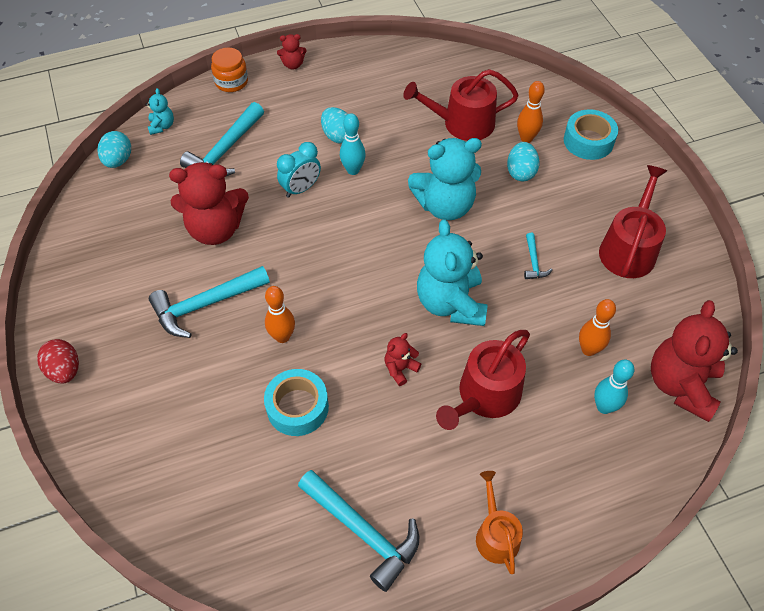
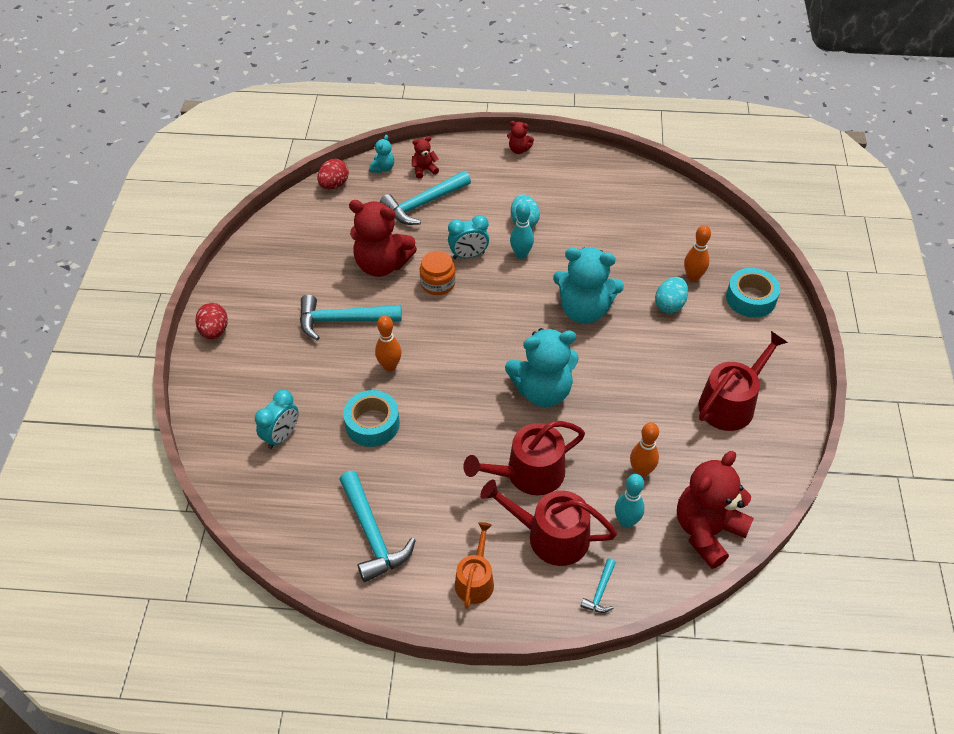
camera: 25 degrees right, 5 degrees down
turquoise egg [98,131,131,168] -> red egg [317,159,349,189]
orange jar [211,48,248,92] -> orange jar moved to [420,251,455,295]
red teddy bear [385,333,421,386] -> red teddy bear moved to [412,136,439,179]
red watering can [403,69,519,141] -> red watering can moved to [480,480,617,566]
turquoise teddy bear [417,219,488,326] -> turquoise teddy bear turned 120 degrees counterclockwise [505,328,579,407]
turquoise hammer [524,233,553,279] -> turquoise hammer moved to [580,559,616,613]
none -> turquoise clock [255,390,299,449]

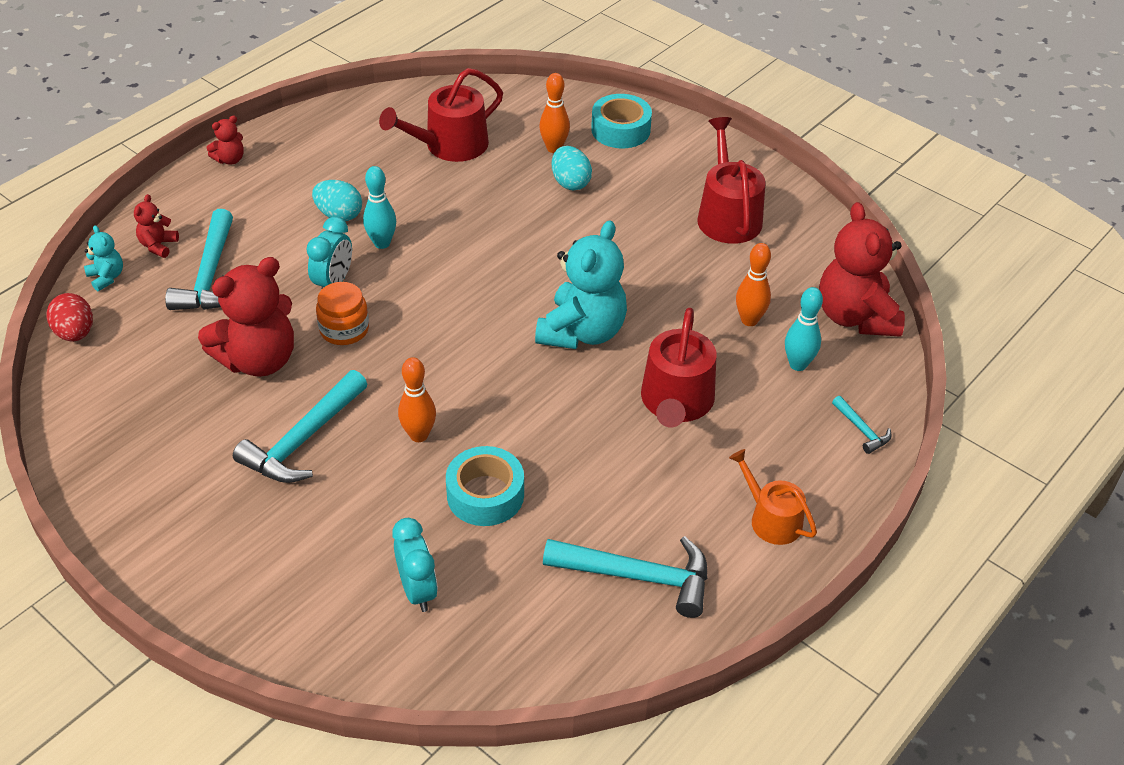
camera: 55 degrees left, 5 degrees down
red egg [195,303,228,339] -> none
red watering can [480,480,617,566] -> red watering can moved to [379,68,503,162]
turquoise teddy bear [553,247,624,324] -> none

